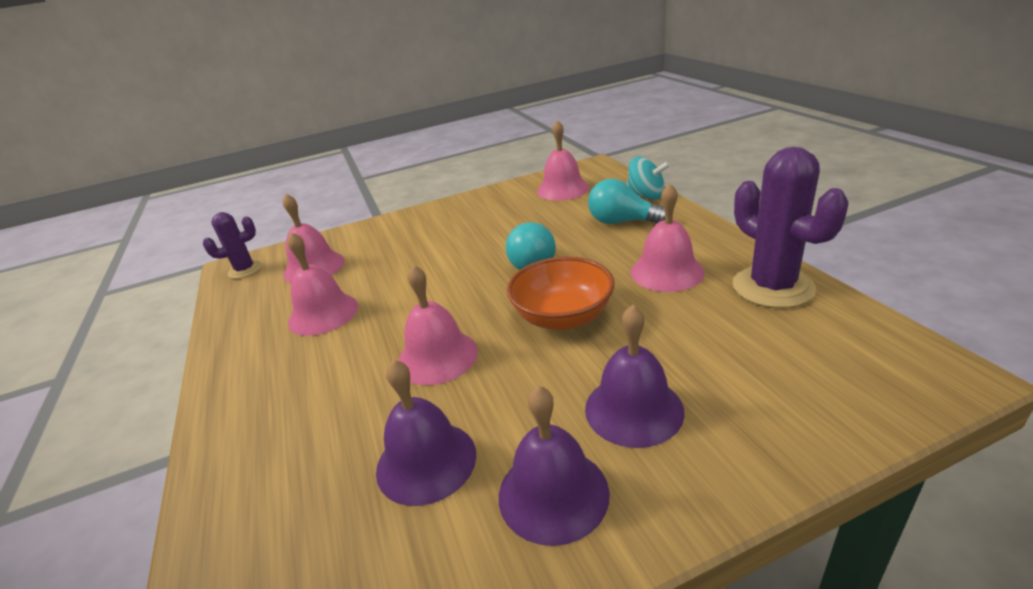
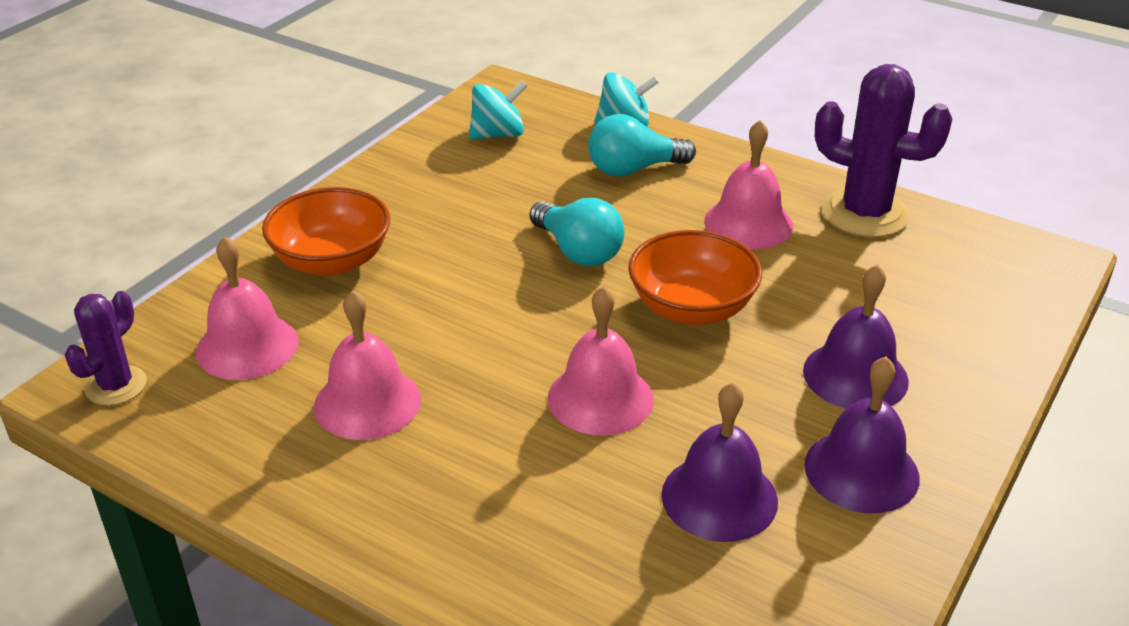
camera: 40 degrees left, 5 degrees up
pink bell [537,120,589,201] -> turquoise spinning top [469,81,527,140]
none -> orange bowl [262,187,391,276]

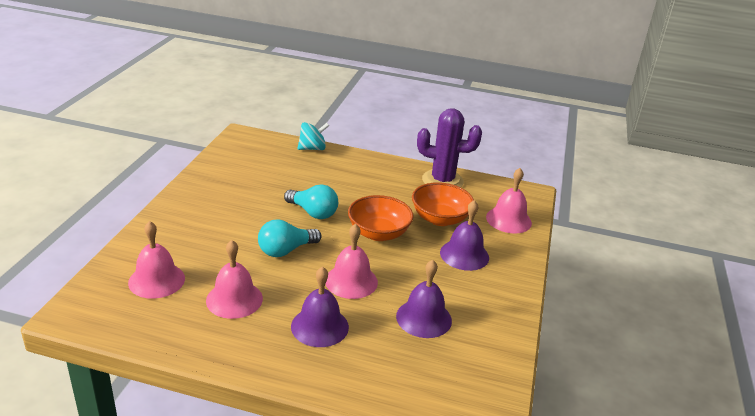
camera: 20 degrees left, 5 degrees down
purple cactus [65,291,147,406] -> none
orange bowl [262,187,391,276] -> orange bowl moved to [412,182,474,226]
turquoise spinning top [469,81,527,140] -> none
turquoise light bulb [588,114,696,177] -> turquoise light bulb moved to [258,219,322,257]
pink bell [704,120,793,249] -> pink bell moved to [486,168,532,233]
purple bell [804,357,920,513] -> purple bell moved to [291,266,349,347]

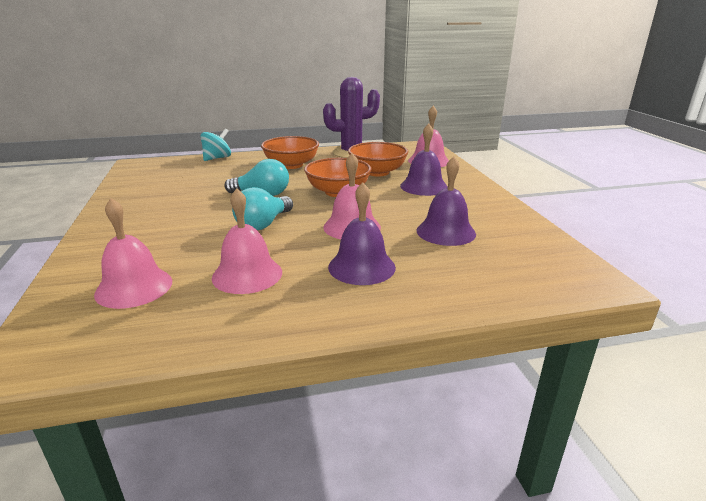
camera: 25 degrees left, 5 degrees down
none -> orange bowl [261,136,319,169]

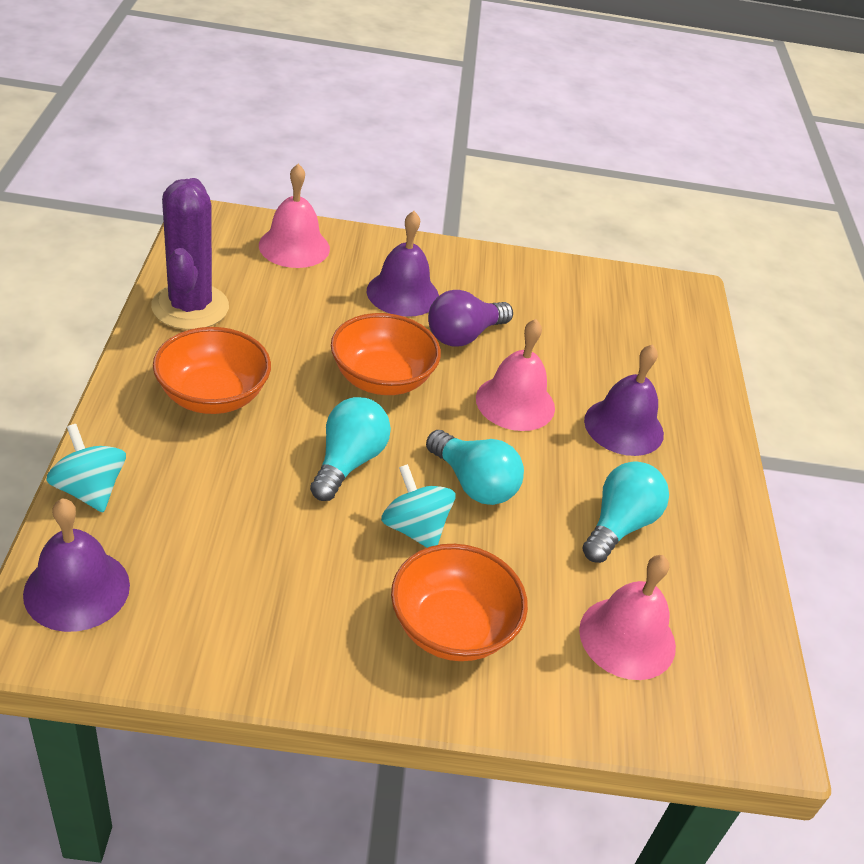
camera: 80 degrees left, 15 degrees up
pink bell [212,188,282,294] -> turquoise light bulb [583,461,669,563]
orange bowl [348,142,408,177] -> orange bowl moved to [391,544,528,661]
purple bell [417,157,476,246] -> purple bell moved to [23,498,130,632]
none -> turquoise spinning top [381,464,455,548]
none -> purple light bulb [428,290,513,347]

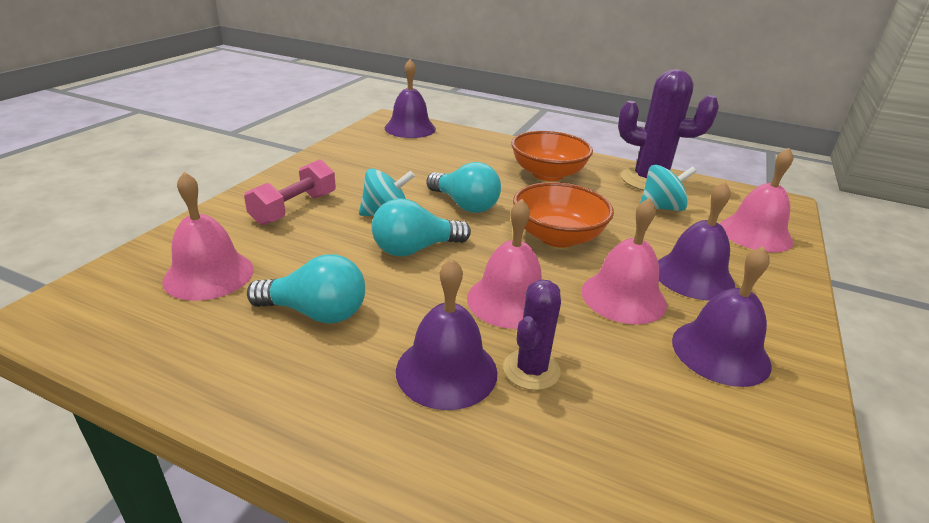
camera: 115 degrees right, 10 degrees down
turquoise spinning top [46,424,126,512] -> turquoise spinning top moved to [640,165,697,211]
orange bowl [391,544,528,661] -> pink dumbbell [244,159,336,225]
purple light bulb [428,290,513,347] -> pink bell [581,198,667,324]
turquoise light bulb [583,461,669,563] -> turquoise light bulb turned 45 degrees counterclockwise [247,254,365,324]
none -> purple cactus [503,279,561,390]
none -> purple bell [672,246,772,387]

